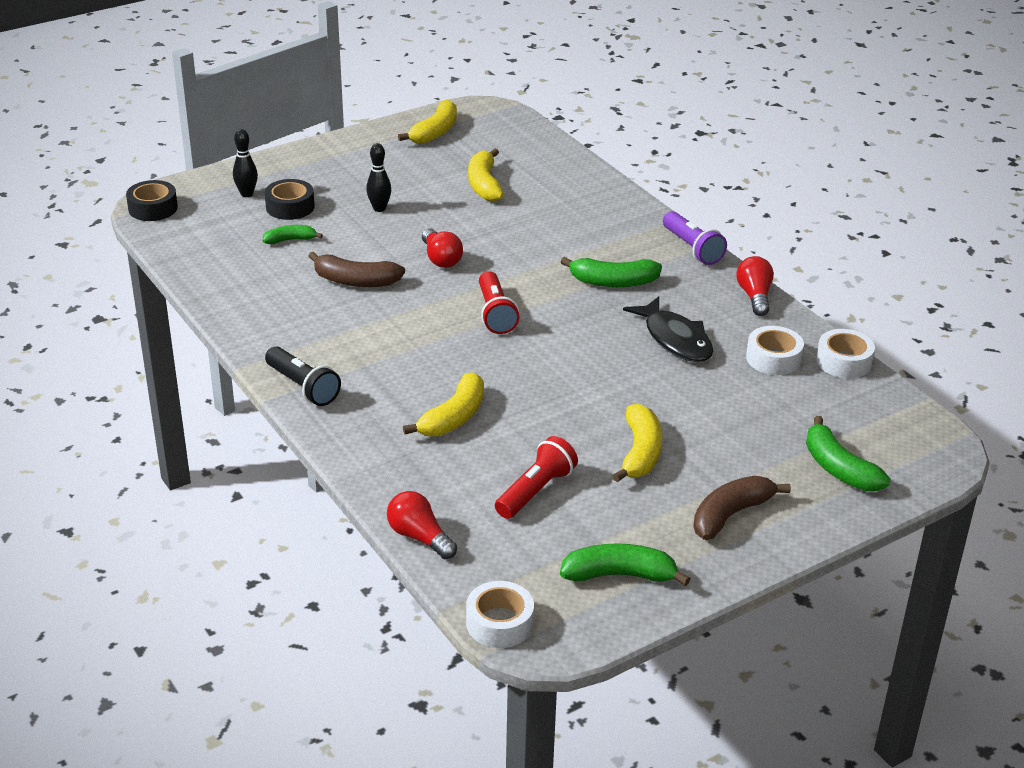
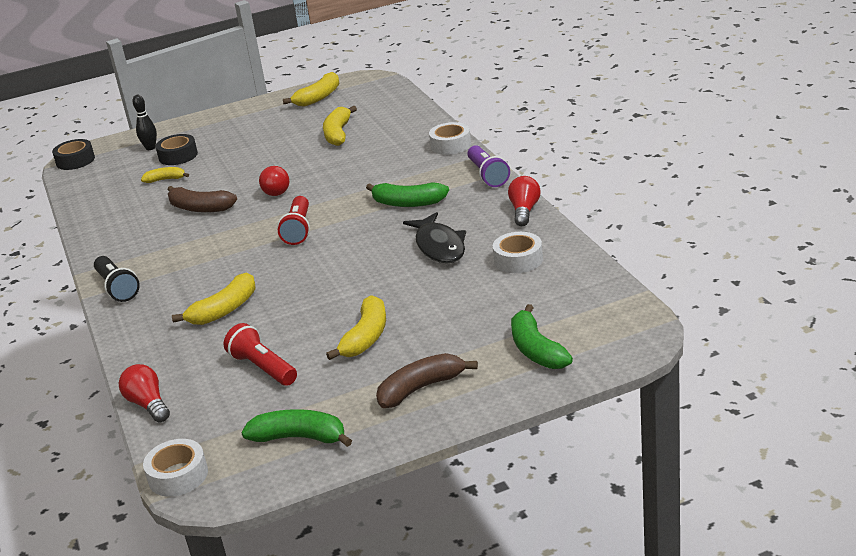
camera: 15 degrees right, 5 degrees down
green banana [263,225,323,244] -> yellow banana [141,167,189,183]
black bowling pin [366,143,391,212] -> none
red flashlight [495,436,578,519] -> red flashlight turned 90 degrees counterclockwise [223,323,297,386]
white tape [816,329,875,378] -> white tape moved to [429,122,471,155]

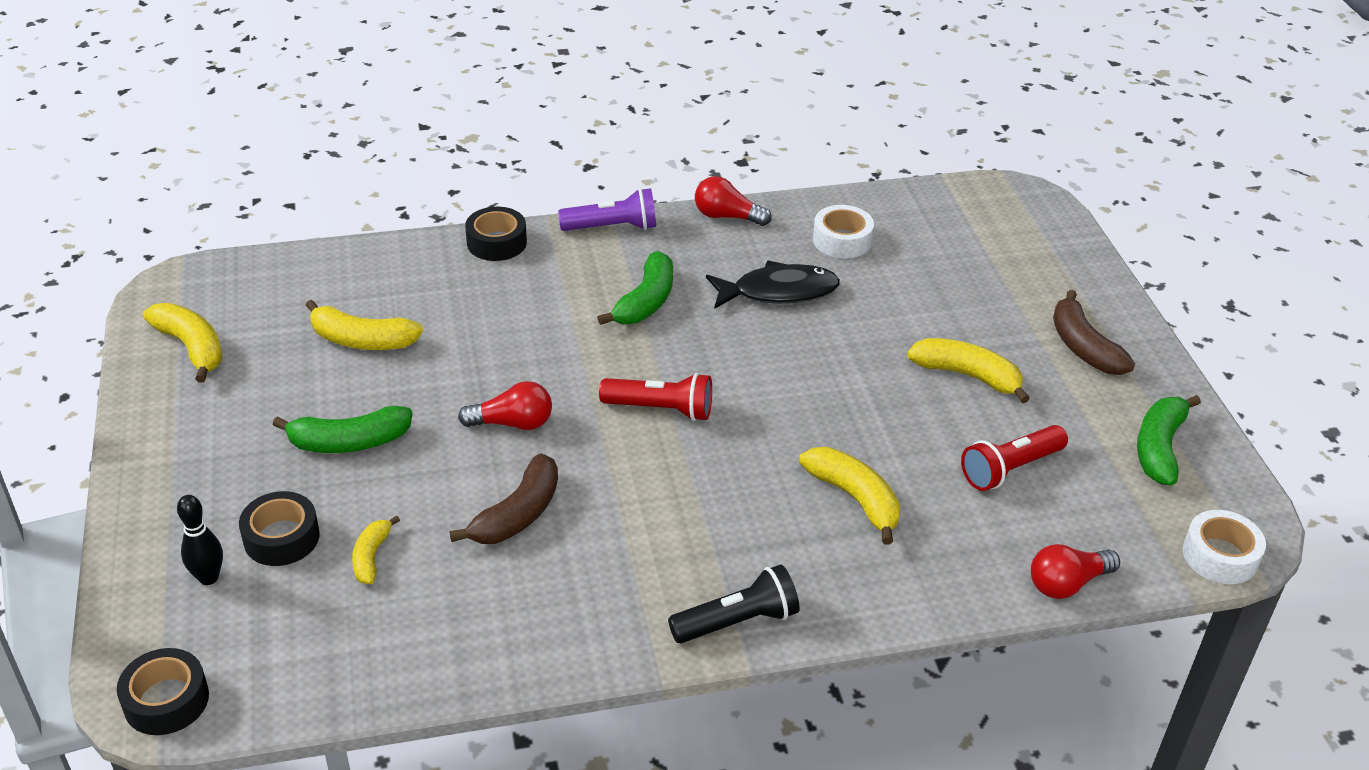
camera: 85 degrees left, 10 degrees up
white tape [429,122,471,155] -> black tape [465,207,527,261]
green banana [511,304,573,369] -> green banana moved to [273,406,413,453]

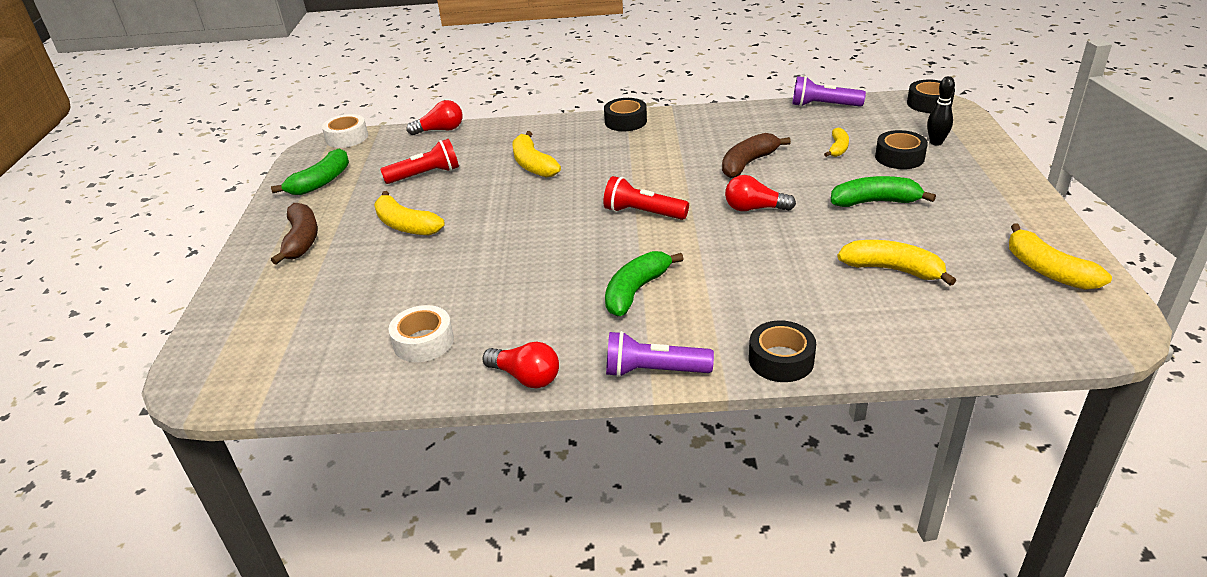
camera: 165 degrees left, 5 degrees down
black flashlight [668,564,800,643] -> black tape [604,98,647,131]
black fish [706,260,840,309] -> none
none -> purple flashlight [792,76,866,107]

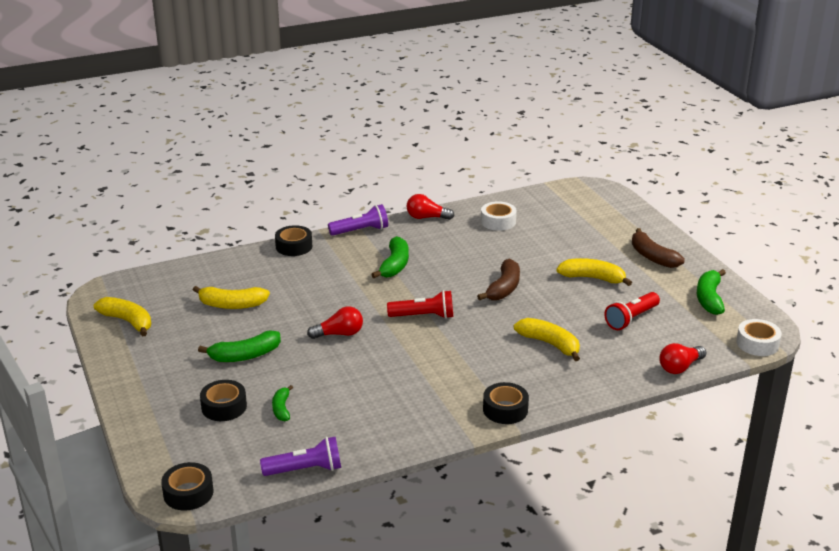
camera: 155 degrees right, 5 degrees down
brown banana [722,133,791,178] -> brown banana moved to [477,258,520,301]
yellow banana [824,128,849,157] -> green banana [272,385,293,421]
black bowling pin [927,76,955,146] -> none

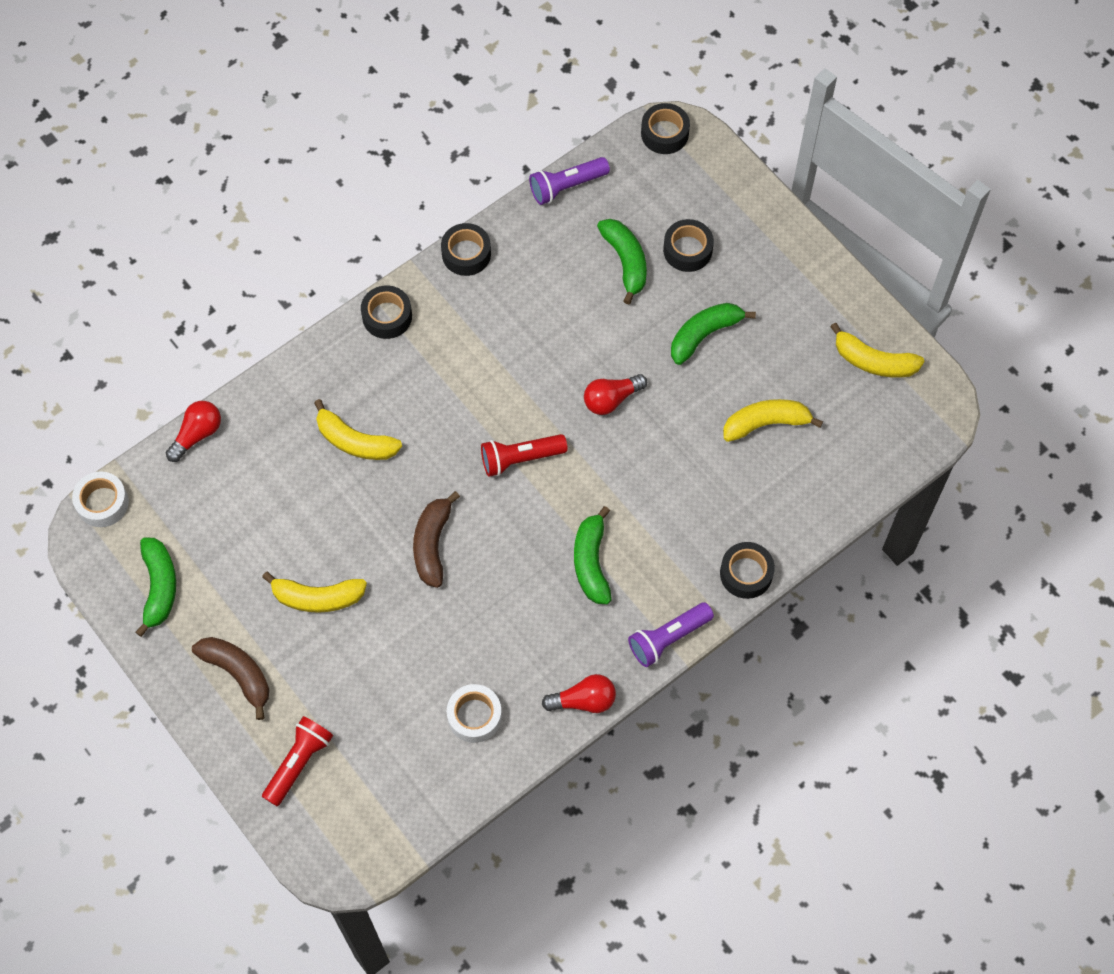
camera: 165 degrees right, 35 degrees up
green banana [272,385,293,421] -> green banana [597,219,647,305], size x1.65
red flashlight [604,292,660,330] -> red flashlight moved to [262,716,333,806]
none -> black tape [441,223,491,276]

